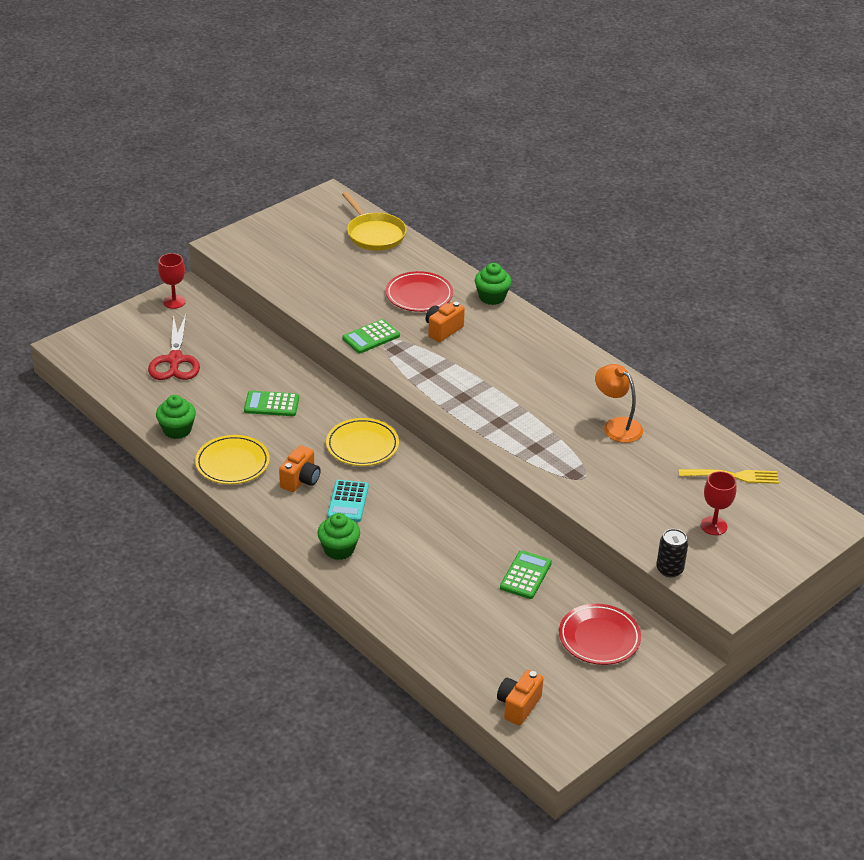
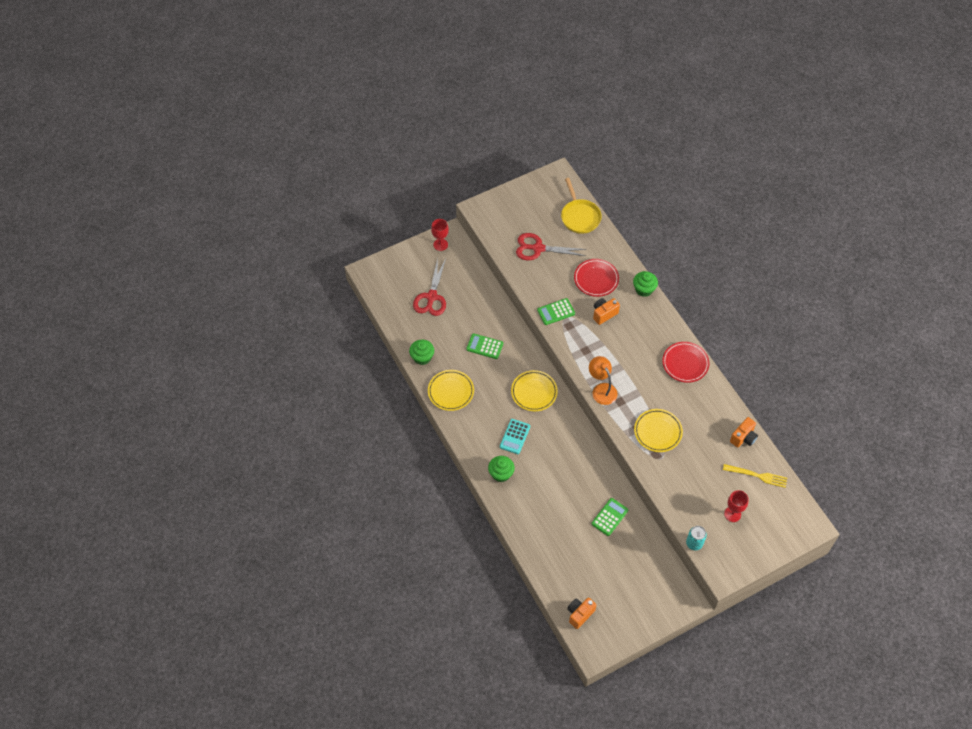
camera: 15 degrees right, 20 degrees up
orange camera [279,445,321,492] -> orange camera moved to [730,417,758,447]
red plate [559,604,641,665] -> red plate moved to [662,342,710,383]
orange lamp [595,364,643,443] -> orange lamp moved to [589,356,618,405]
black can [656,529,688,578] -> turquoise can [686,526,707,550]
none -> red scissors [516,233,587,260]
none -> yellow plate [634,409,683,452]

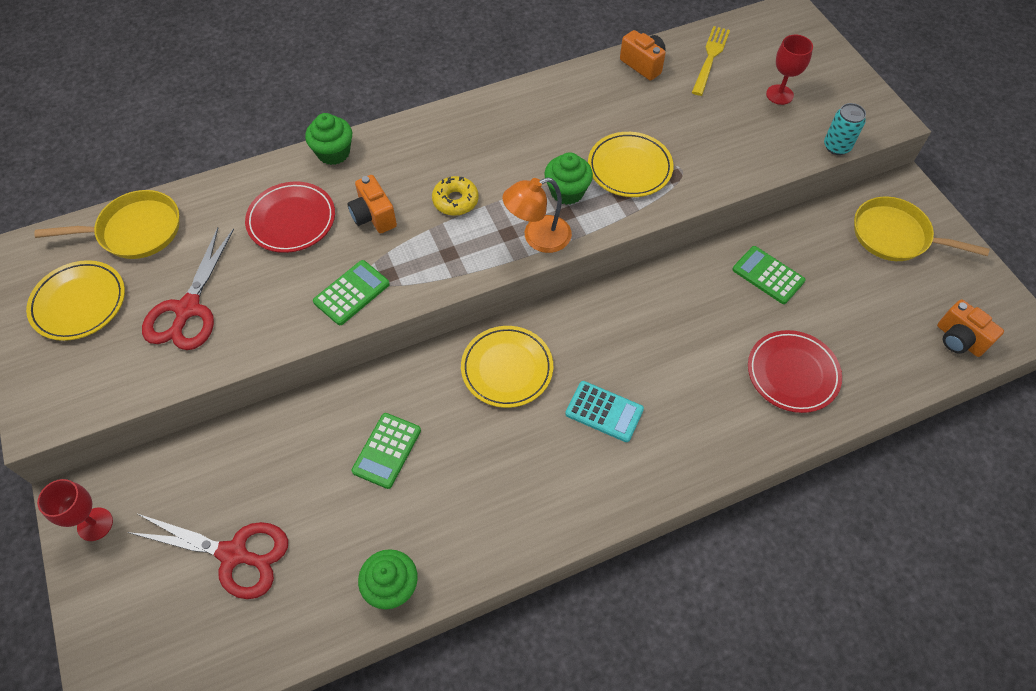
camera: 85 degrees left, 0 degrees up
yellow plate [428,370,474,411] -> yellow plate moved to [26,260,125,341]
green cupcake [488,456,515,482] -> green cupcake moved to [544,152,593,205]
green calculator [537,298,575,325] -> green calculator turned 120 degrees counterclockwise [313,260,390,325]
red plate [662,342,710,383] -> red plate moved to [748,330,842,413]
none -> yellow donut [432,176,479,216]
none -> yellow pan [854,197,990,261]

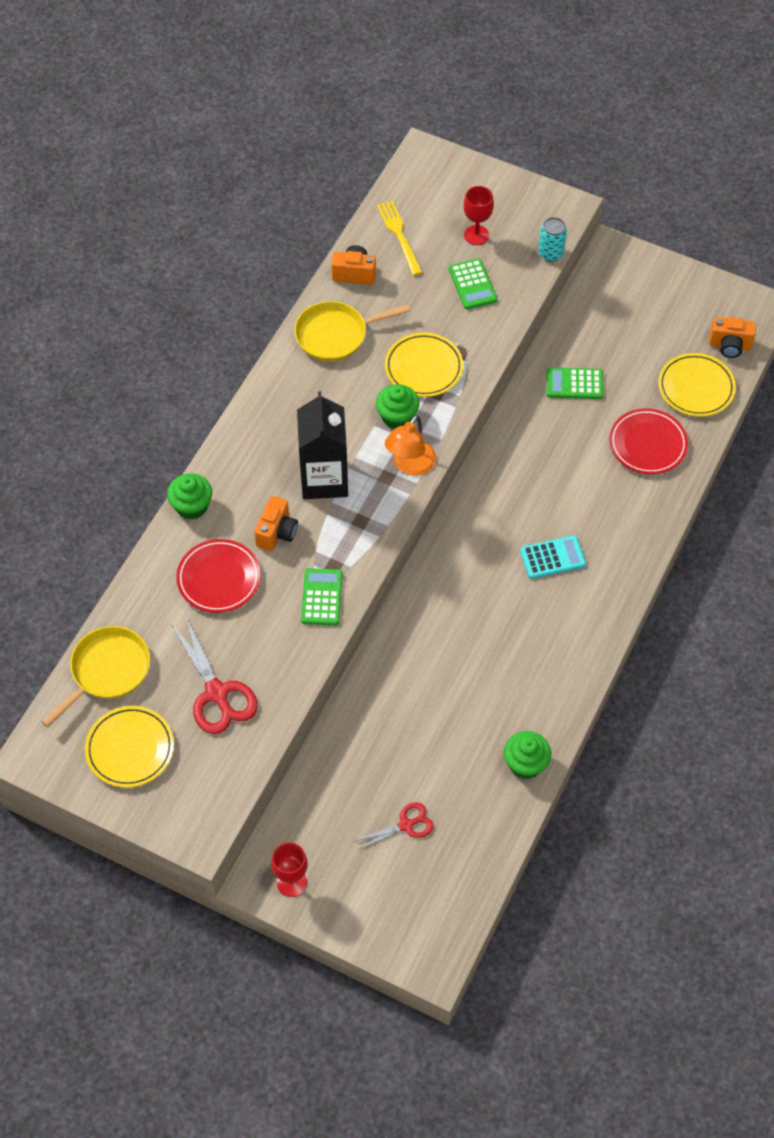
camera: 40 degrees left, 0 degrees up
red scissors [128,514,288,599] -> red scissors [353,803,434,850], size x0.58
orange camera [347,175,397,233] -> orange camera turned 90 degrees counterclockwise [254,496,298,551]
green calculator [351,413,421,489] -> green calculator moved to [449,259,497,309]
yellow donut [432,176,479,216] -> black carton [297,391,348,499]
yellow plate [461,326,553,408] -> yellow plate moved to [658,353,736,417]
yellow pan [854,197,990,261] -> yellow pan moved to [294,301,410,361]

